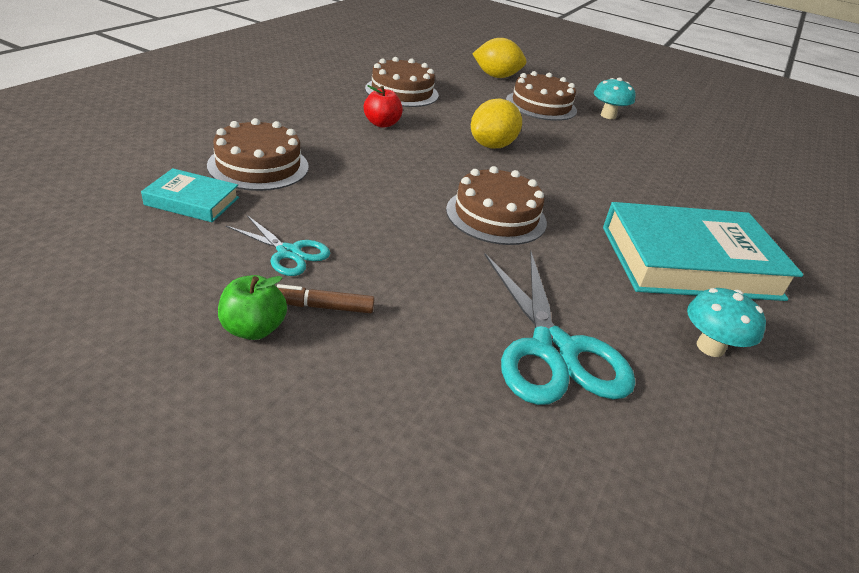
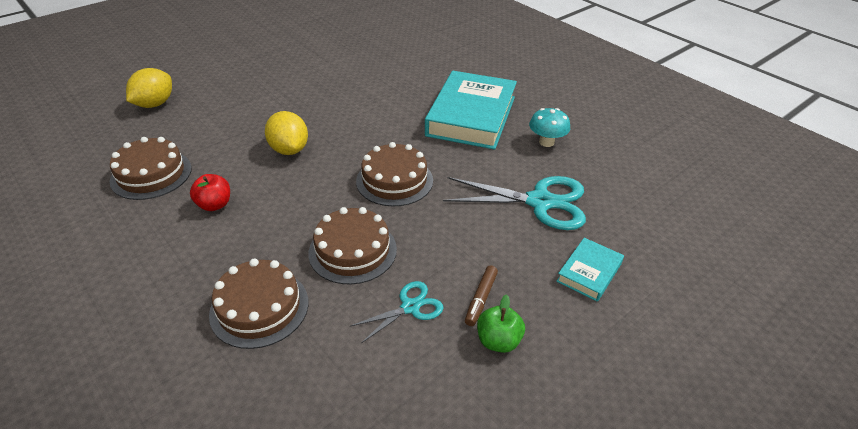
camera: 65 degrees left, 5 degrees up
turquoise book [141,168,239,222] -> turquoise book moved to [556,238,624,302]
brown cake [506,71,577,121] -> brown cake moved to [308,207,397,285]
turquoise mushroom [594,78,635,119] -> none

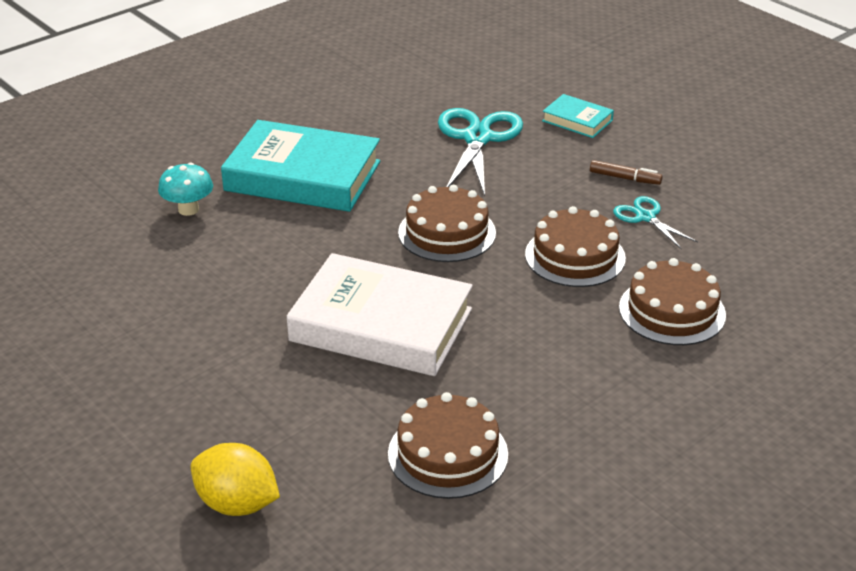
camera: 90 degrees left, 5 degrees down
red apple [190,174,230,211] -> none
yellow lemon [265,111,308,155] -> white book [287,253,473,376]
green apple [477,294,525,353] -> none
turquoise mushroom [529,108,570,147] -> turquoise mushroom moved to [158,163,213,216]

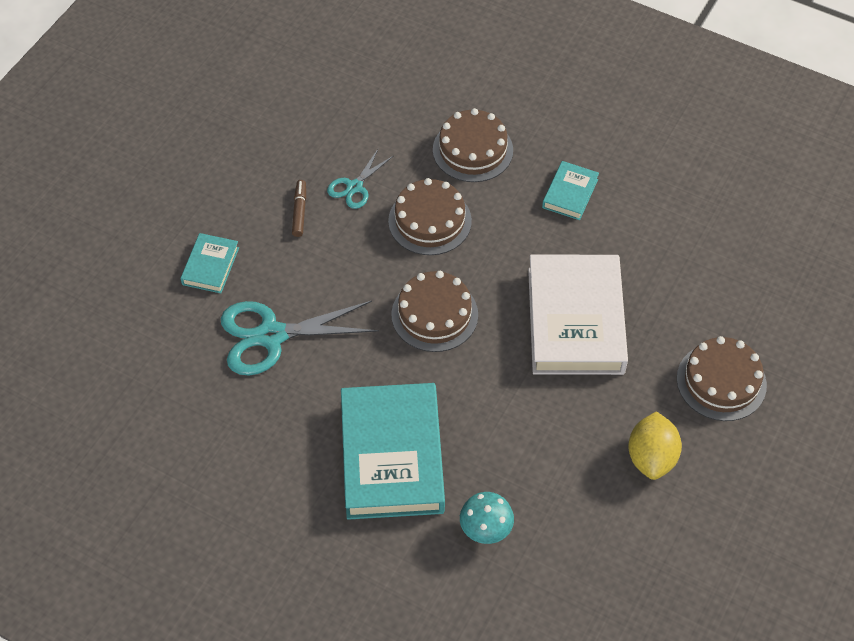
camera: 110 degrees left, 20 degrees up
yellow lemon [191,443,280,516] -> yellow lemon moved to [628,411,682,480]
brown cake [388,392,508,499] -> brown cake moved to [677,336,767,421]
none -> turquoise book [542,161,599,220]

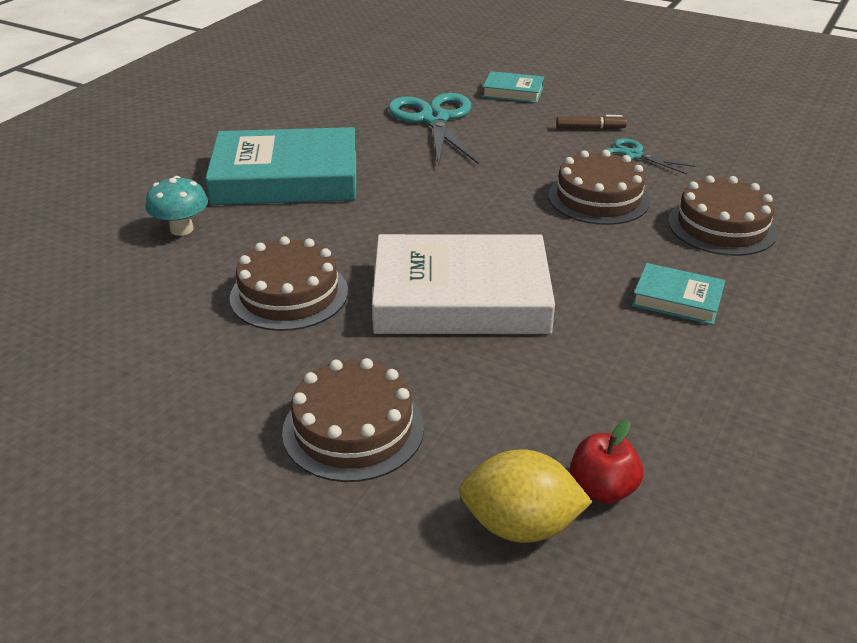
camera: 90 degrees right, 20 degrees down
brown cake [391,271,478,352] -> brown cake moved to [229,236,348,331]
yellow lemon [628,411,682,480] -> yellow lemon moved to [459,449,592,543]
none -> red apple [570,420,643,504]

